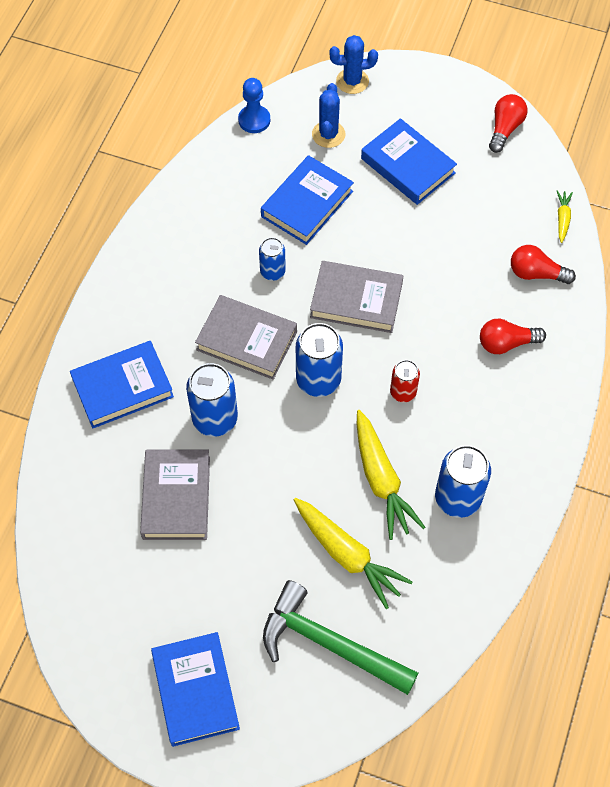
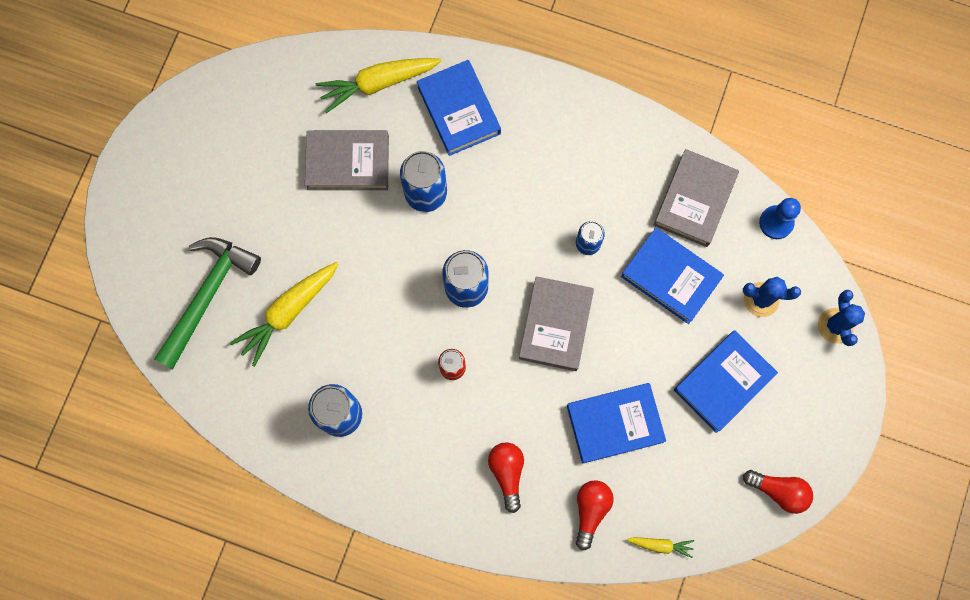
camera: 90 degrees right, 15 degrees up
blue book [151,632,240,747] -> blue book moved to [567,383,666,464]
grey book [195,295,297,380] -> grey book moved to [654,149,739,247]
yellow carrot [357,410,425,540] -> yellow carrot moved to [316,58,441,113]

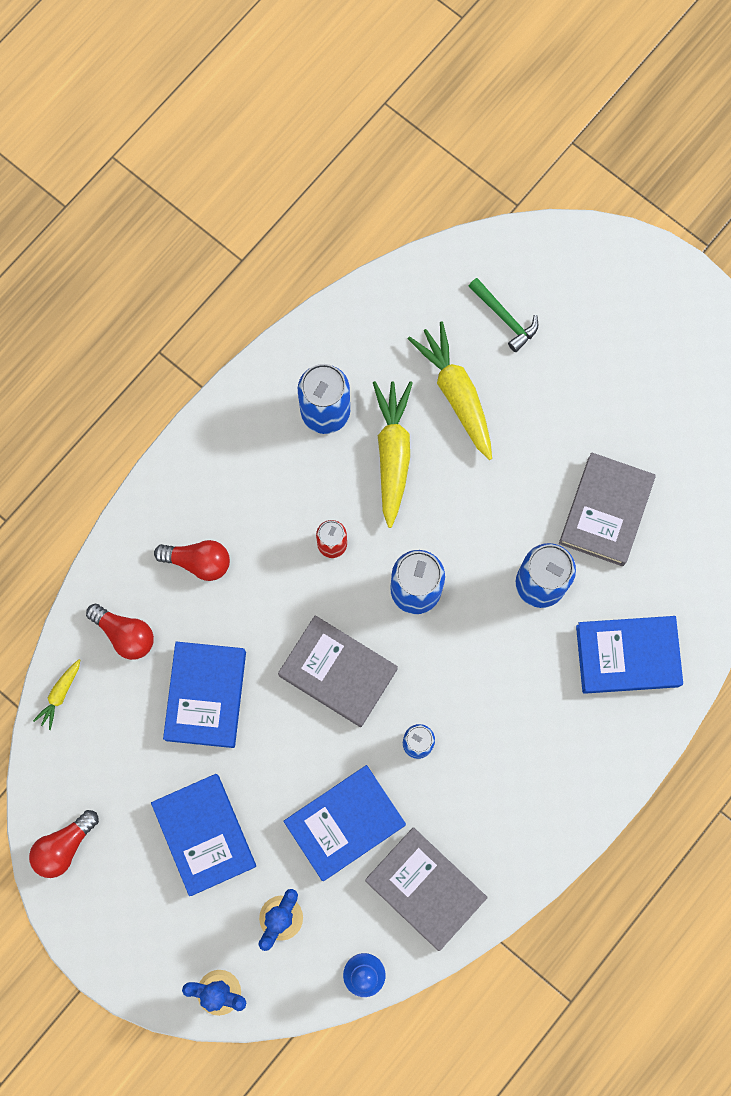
camera: 110 degrees right, 0 degrees up
green hammer [154,237,261,369] -> green hammer [468,278,538,352], size x0.53
yellow carrot [316,58,441,113] -> yellow carrot moved to [373,381,413,528]

